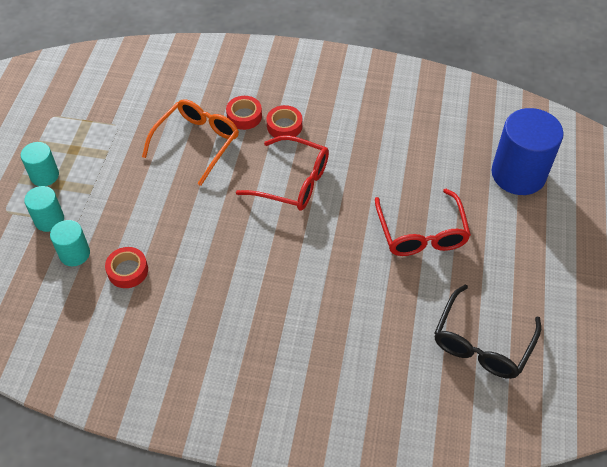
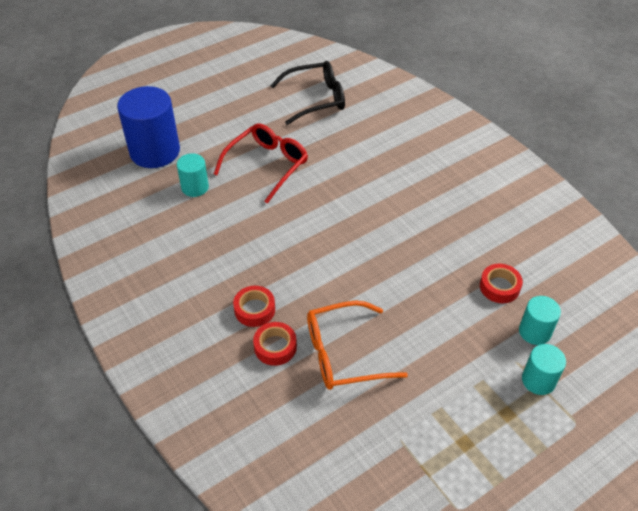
camera: 135 degrees left, 5 degrees down
turquoise cylinder [21,142,59,186] -> turquoise cylinder moved to [177,153,209,197]
red glasses [236,135,329,211] -> none

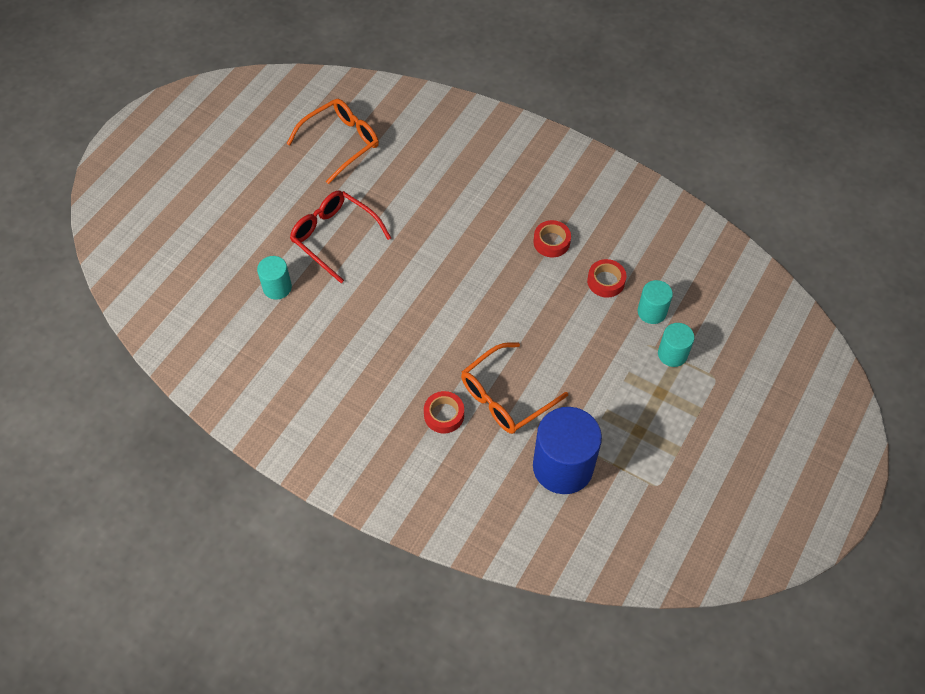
camera: 25 degrees left, 10 degrees up
blue cylinder [117,86,180,168] -> blue cylinder moved to [533,407,602,494]
red glasses [214,123,308,204] -> red glasses turned 60 degrees counterclockwise [290,190,391,283]
red tape [233,286,275,327] -> red tape moved to [534,220,571,257]
black glasses [270,61,345,125] -> orange glasses [287,99,379,184]

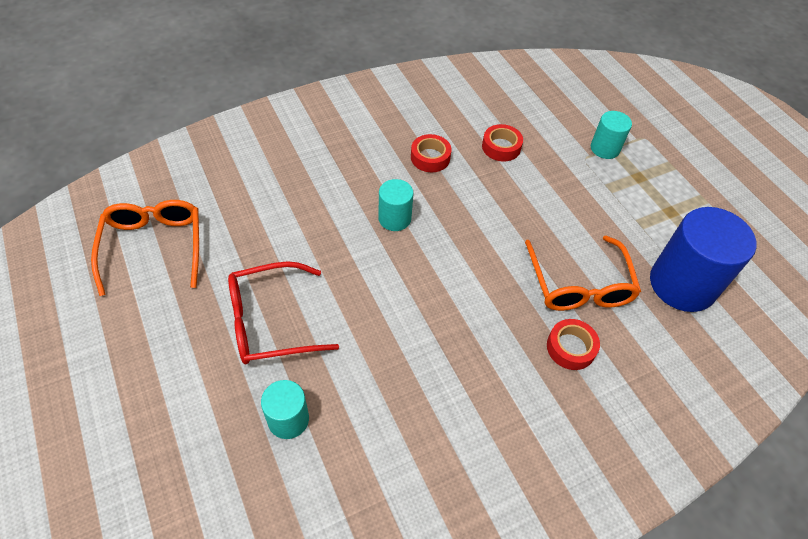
camera: 60 degrees left, 5 degrees down
turquoise cylinder [638,280,673,324] -> turquoise cylinder moved to [378,179,414,231]

